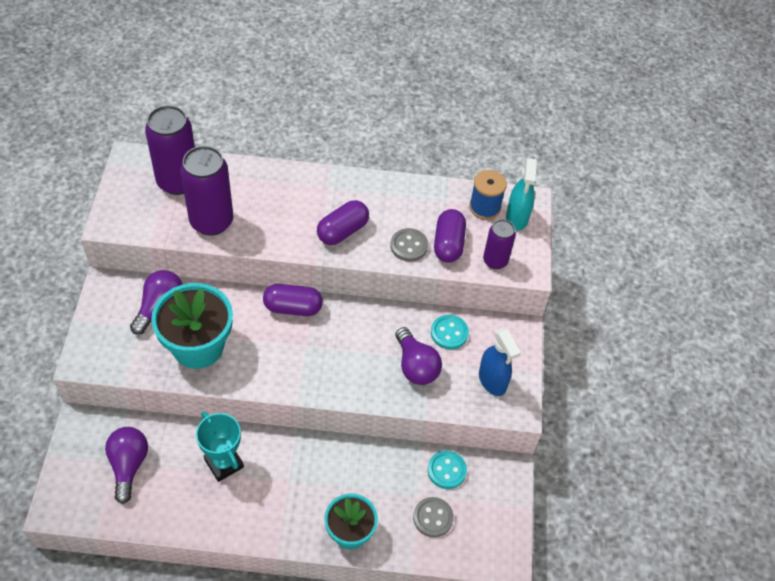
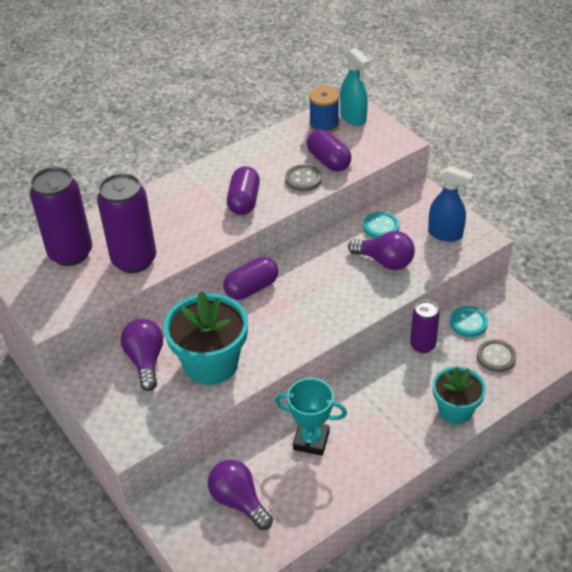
camera: 35 degrees left, 10 degrees down
purple can [483,219,516,269] -> purple can moved to [410,300,440,353]

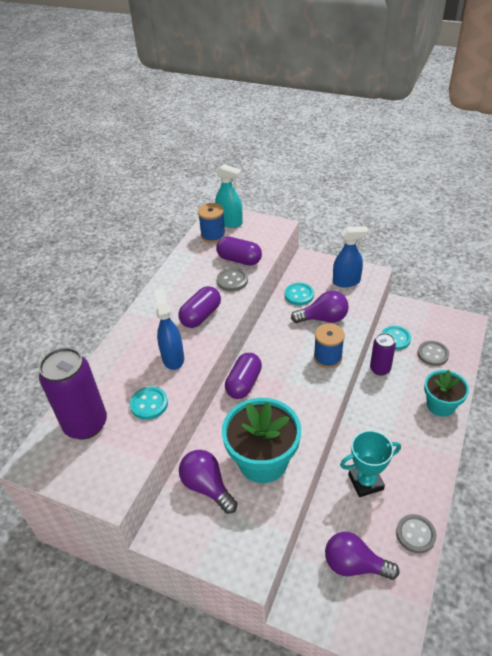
camera: 30 degrees left, 0 degrees up
purple can [97,173,156,273] -> turquoise button [130,386,168,420]
purple capsule [227,166,260,215] -> purple capsule turned 60 degrees clockwise [178,286,221,328]
none -> blue spray bottle [154,289,184,370]
none -> blue spool [314,323,345,368]
none -> grey button [396,514,437,553]

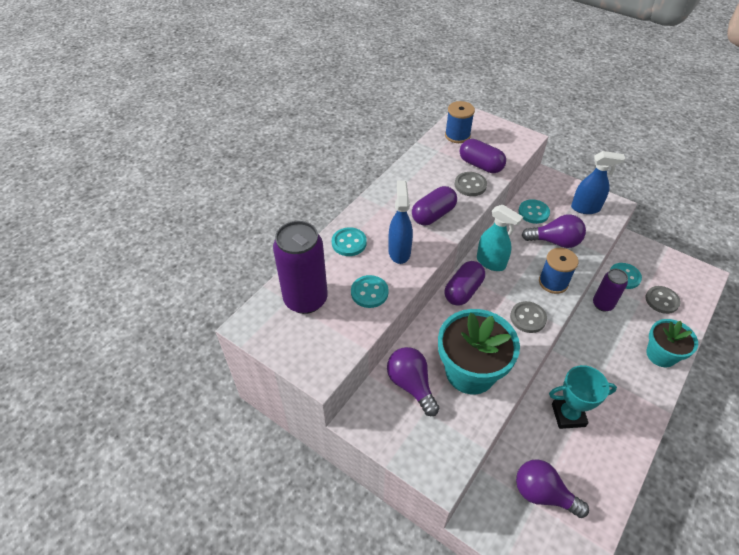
camera: 10 degrees right, 5 degrees up
turquoise spray bottle [215,164,243,228] -> turquoise spray bottle moved to [477,205,523,271]
grey button [396,514,437,553] -> grey button moved to [510,301,547,333]
none -> turquoise button [332,227,367,256]

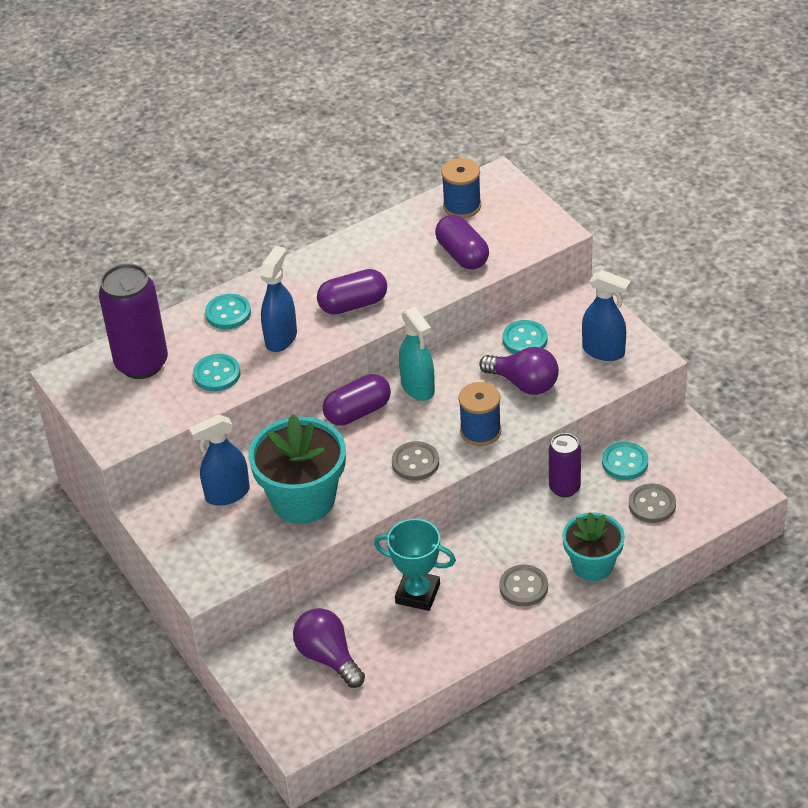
camera: 25 degrees right, 5 degrees down
purple light bulb [387,347,439,416] -> blue spray bottle [189,415,250,506]
grey button [455,172,487,196] -> grey button moved to [499,564,548,607]

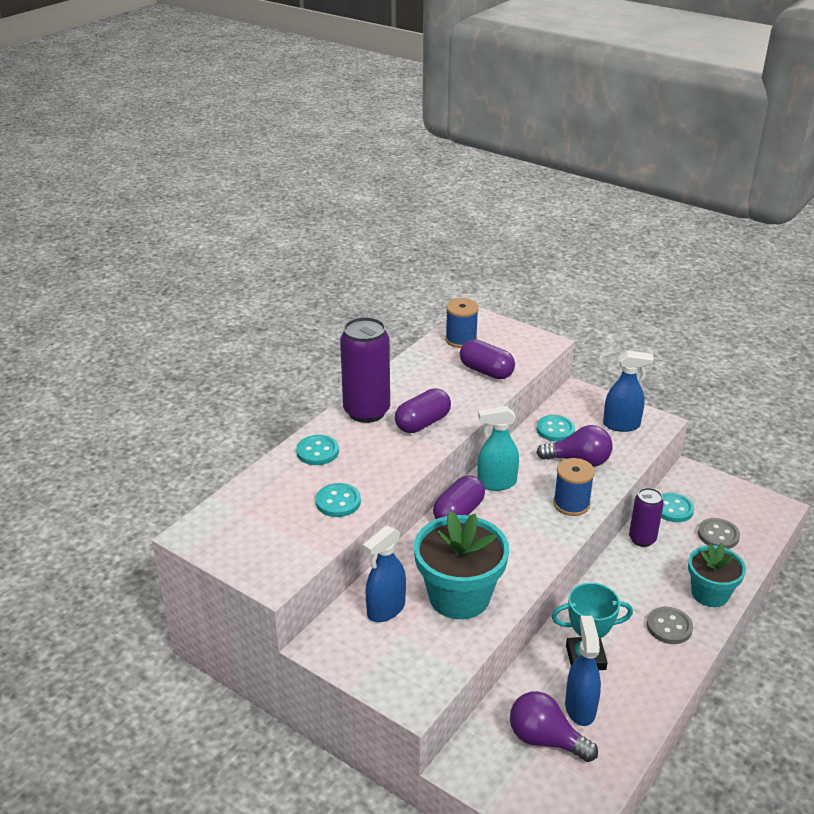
camera: 25 degrees left, 10 degrees down
purple can [99,264,168,379] -> purple can moved to [340,317,390,423]
blue spray bottle [260,246,297,352] -> blue spray bottle moved to [565,616,601,726]
grey button [392,441,439,480] -> none
turquoise spray bottle [399,307,435,401] -> turquoise spray bottle turned 135 degrees clockwise [478,406,519,491]

